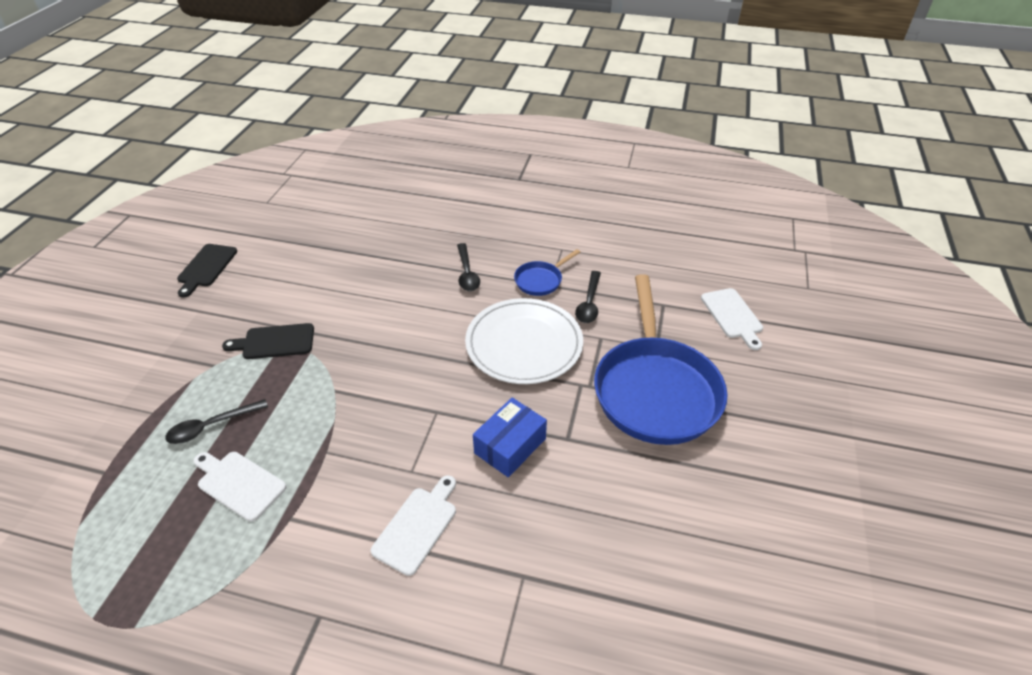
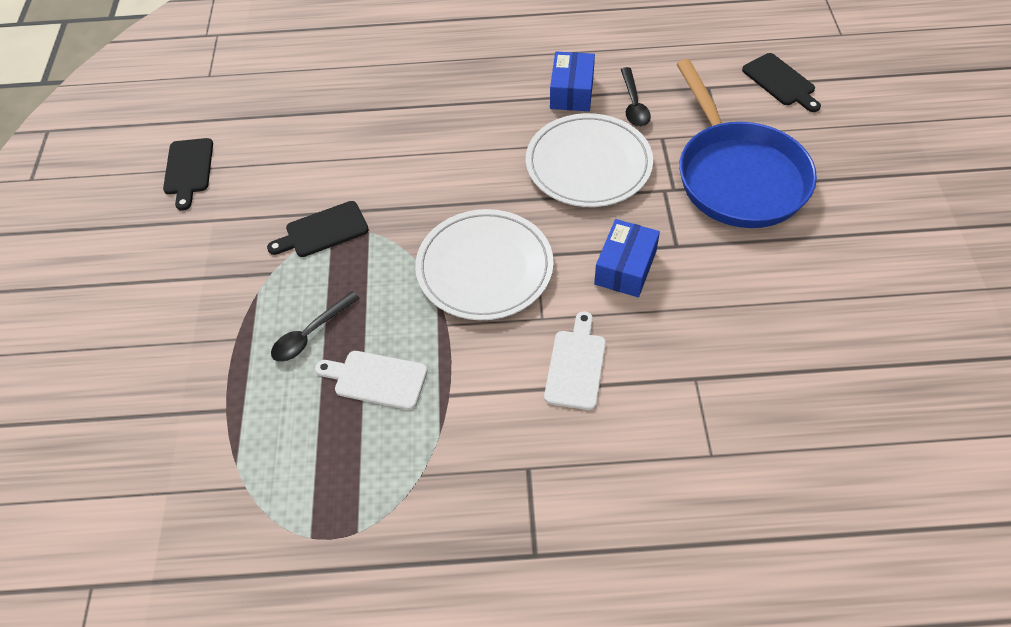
camera: 15 degrees left, 10 degrees up
black spoon [457,243,480,291] -> none
blue pan [514,249,580,296] -> blue box [550,51,595,111]
white cutting board [701,288,763,350] -> black cutting board [742,53,821,112]
none -> white plate [415,209,554,320]

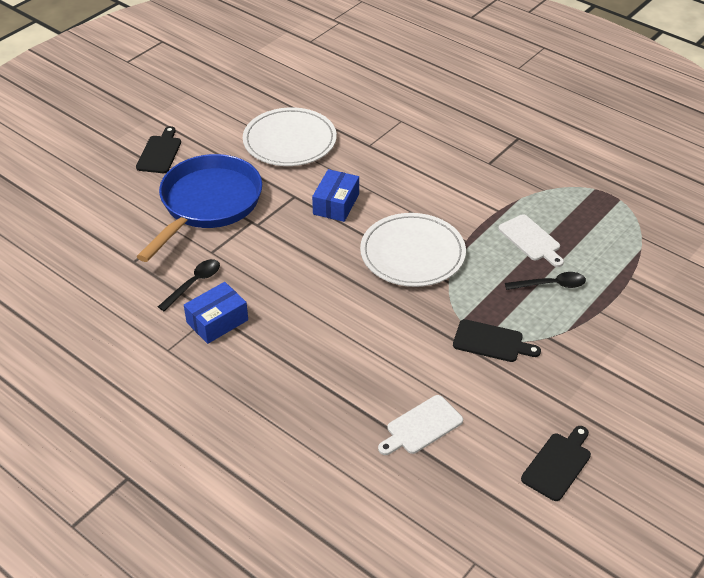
camera: 140 degrees left, 10 degrees down
white plate [526,113,653,207] -> white plate moved to [243,107,337,166]
white cutting board [544,311,606,410] -> white cutting board moved to [378,395,463,455]
blue box [594,219,660,297] -> blue box turned 45 degrees counterclockwise [312,169,359,222]
black cutting board [742,53,821,112] -> black cutting board moved to [136,126,181,173]

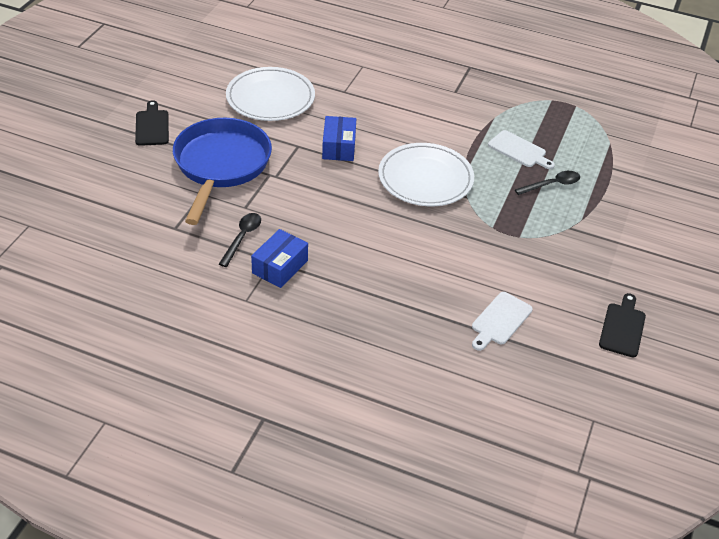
camera: 20 degrees left, 0 degrees up
black cutting board [453,319,541,362] -> none

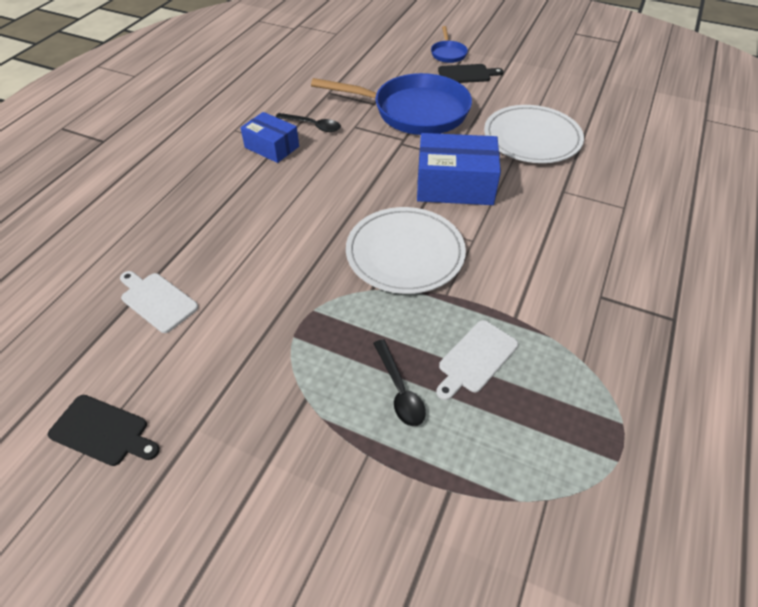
camera: 95 degrees right, 5 degrees up
blue box [322,116,356,161] -> blue box [417,133,501,205], size x1.59
none -> blue pan [431,26,468,63]

